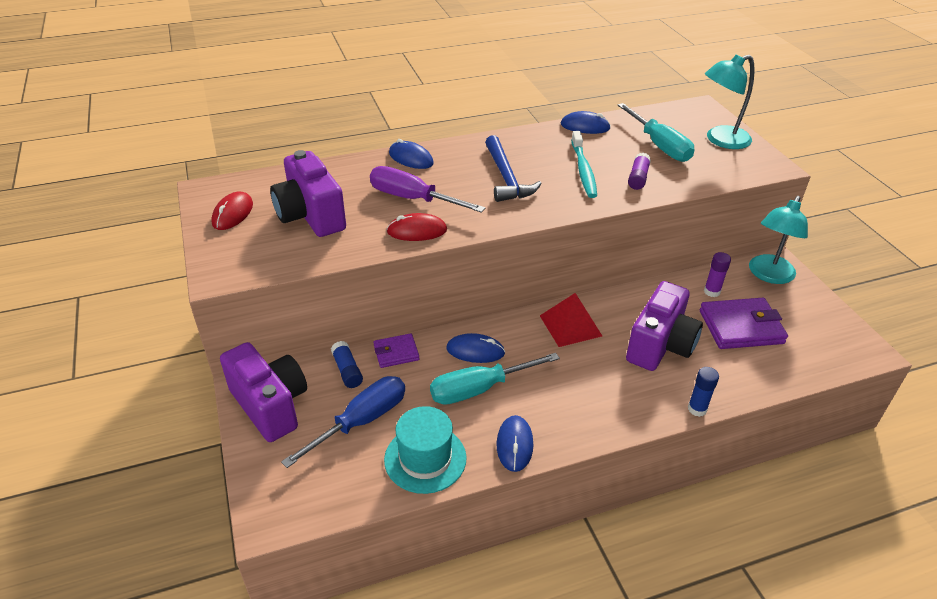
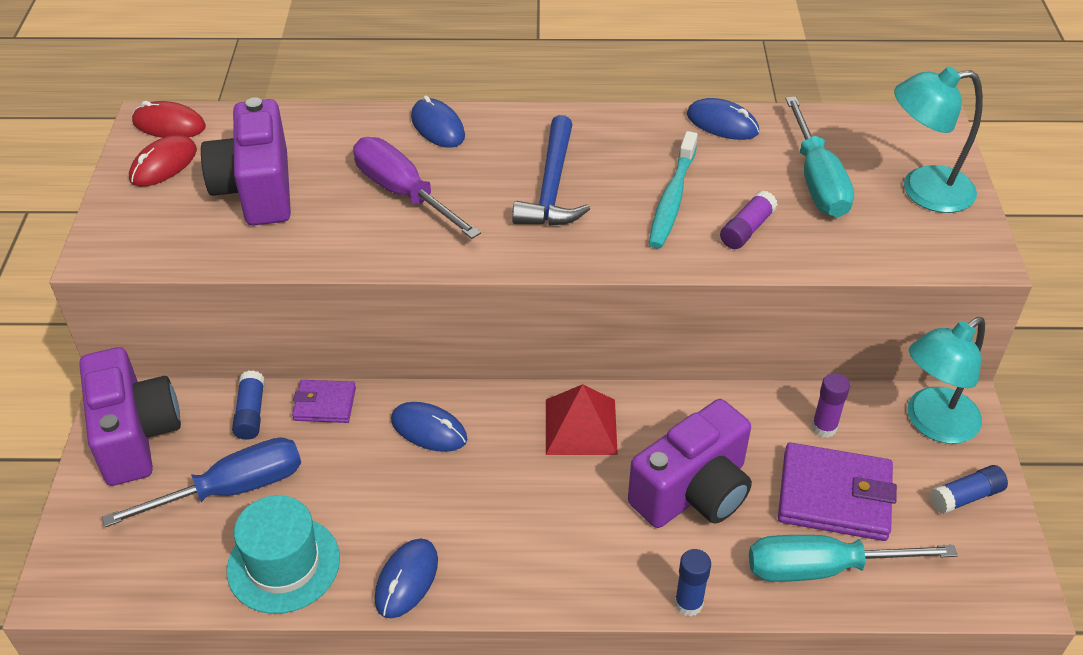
camera: 20 degrees right, 5 degrees up
red mouse [387,213,447,241] -> red mouse moved to [132,101,206,138]
turquoise screwdriver [430,353,560,405] -> turquoise screwdriver moved to [749,535,958,582]
none -> blue glue stick [930,465,1008,514]

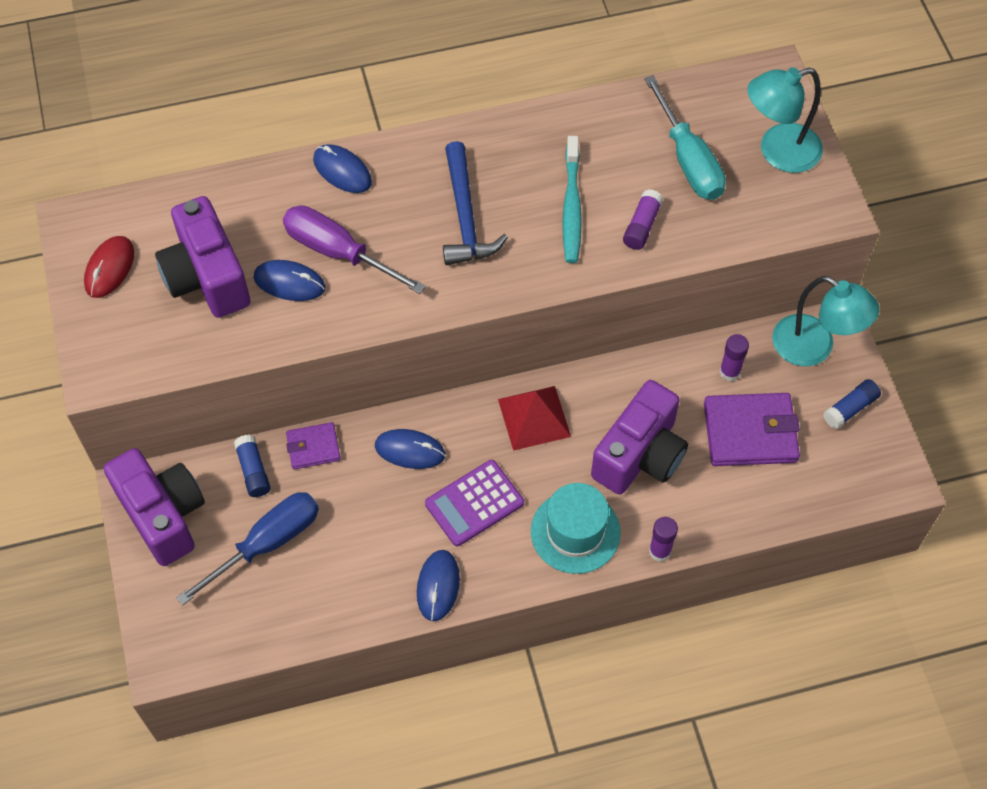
camera: 15 degrees left, 15 degrees up
red mouse [132,101,206,138] -> none
turquoise hat [227,495,340,614] -> turquoise hat moved to [531,483,621,574]
blue glue stick [675,549,711,617] -> purple glue stick [649,517,678,562]
blue mouse [687,98,759,140] -> blue mouse moved to [254,260,325,301]
turquoise screwdriver [749,535,958,582] -> none
turquoise lamp [907,317,985,444] -> turquoise lamp turned 90 degrees counterclockwise [772,276,879,366]
none -> purple calculator [425,460,524,546]

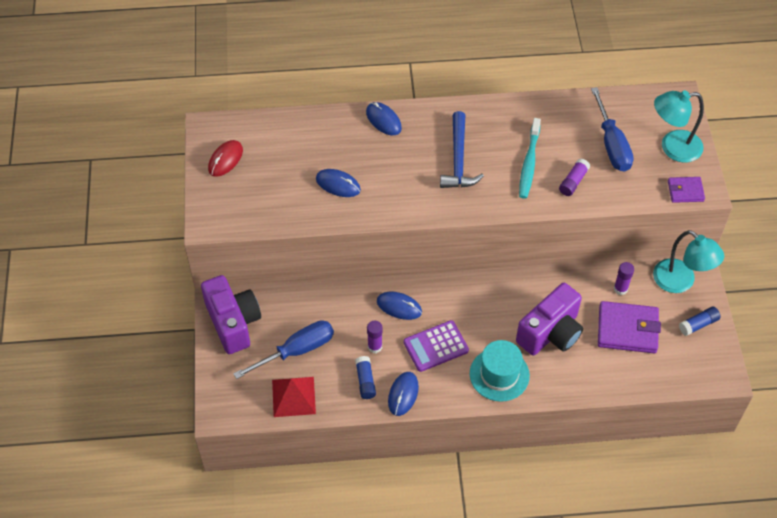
camera: 10 degrees right, 5 degrees down
purple camera [155,196,251,318] -> none
blue glue stick [234,435,271,497] -> blue glue stick moved to [355,356,376,399]
purple screwdriver [283,205,426,294] -> none
purple wallet [286,422,341,469] -> purple wallet moved to [668,177,705,203]
red pyramid [498,386,571,451] -> red pyramid moved to [272,377,316,417]
turquoise screwdriver [644,75,726,200] -> blue screwdriver [591,87,634,172]
purple glue stick [649,517,678,562] -> purple glue stick moved to [367,320,383,353]

